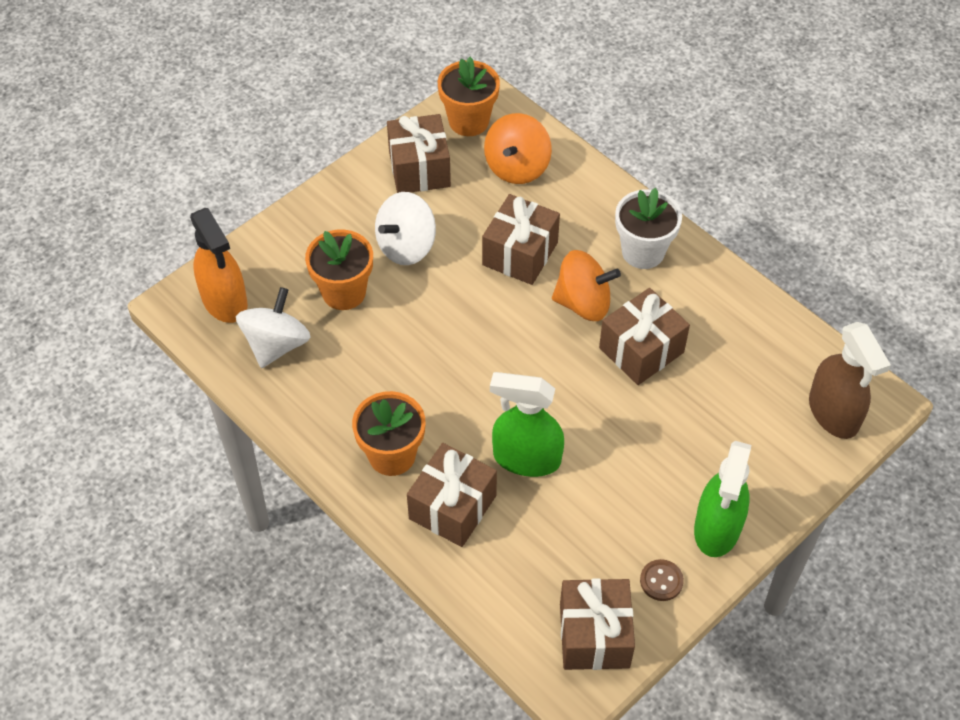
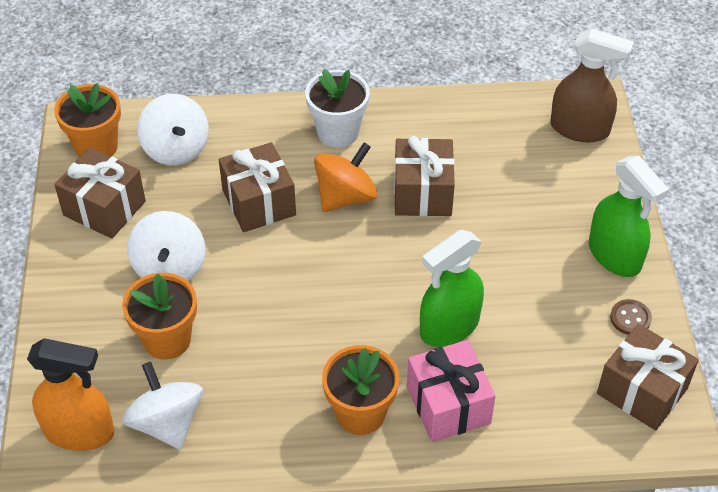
camera: 50 degrees left, 5 degrees down
brown gift [407,443,497,547] -> pink gift [407,340,496,442]
orange spinning top [484,113,552,184] -> white spinning top [138,94,209,166]

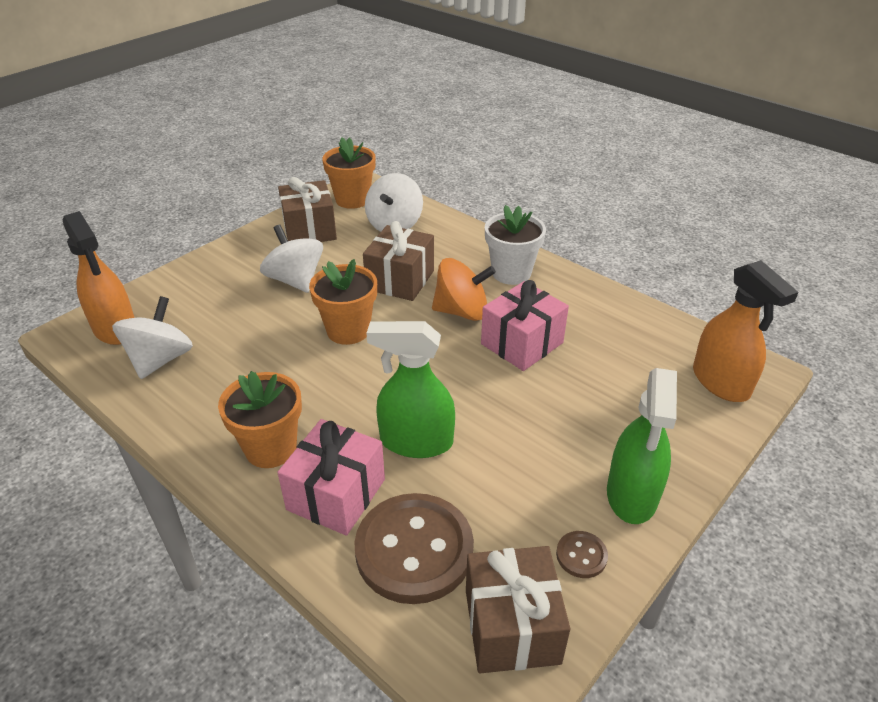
camera: 45 degrees right, 10 degrees down
orange flower pot [122,273,197,360] -> orange flower pot moved to [309,259,377,345]
white spinning top [127,211,205,281] -> white spinning top turned 105 degrees clockwise [260,225,323,293]
brown gift [394,136,455,216] -> pink gift [481,280,569,371]
brown spray bottle [550,29,634,142] -> orange spray bottle [693,260,799,402]
none -> brown button [354,493,474,604]

